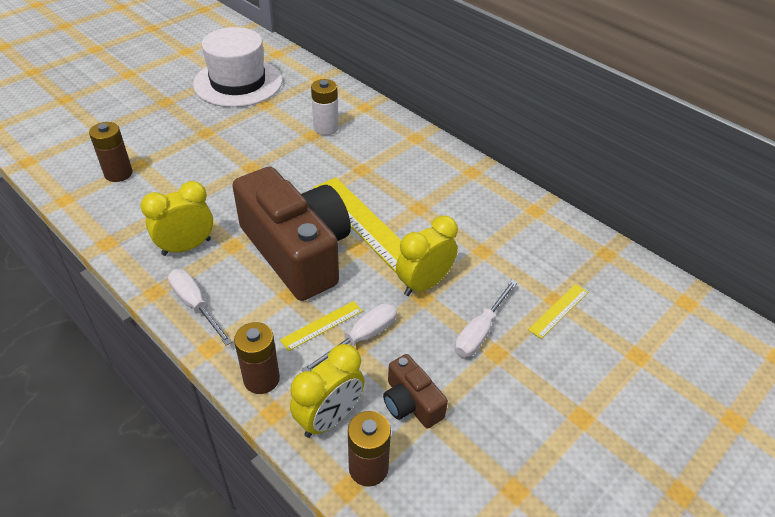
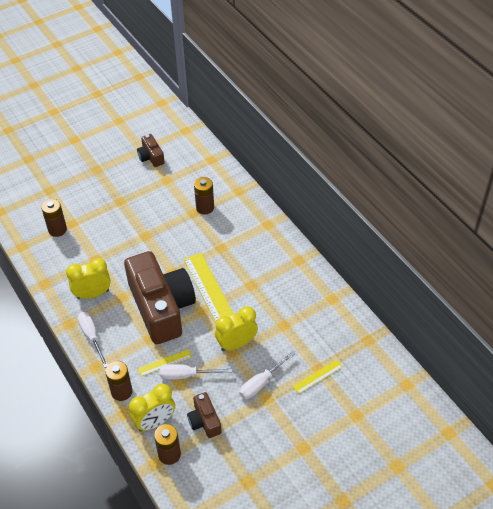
camera: 15 degrees right, 5 degrees up
white hat [193,27,282,107] -> brown camera [137,134,165,167]
white screwdriver [301,303,397,372] -> white screwdriver turned 150 degrees counterclockwise [159,364,232,379]
white battery [311,79,339,135] -> brown battery [194,177,214,214]

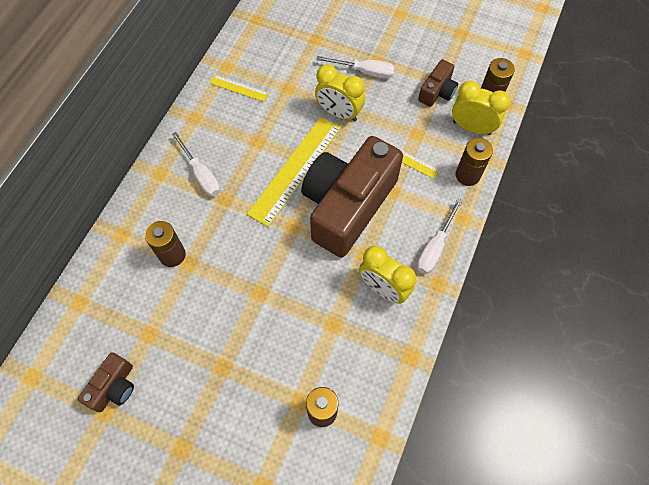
camera: 125 degrees left, 15 degrees up
white screwdriver [159,364,232,379] -> white screwdriver moved to [172,132,220,197]
yellow ruler [292,359,343,394] -> yellow ruler moved to [210,75,269,102]

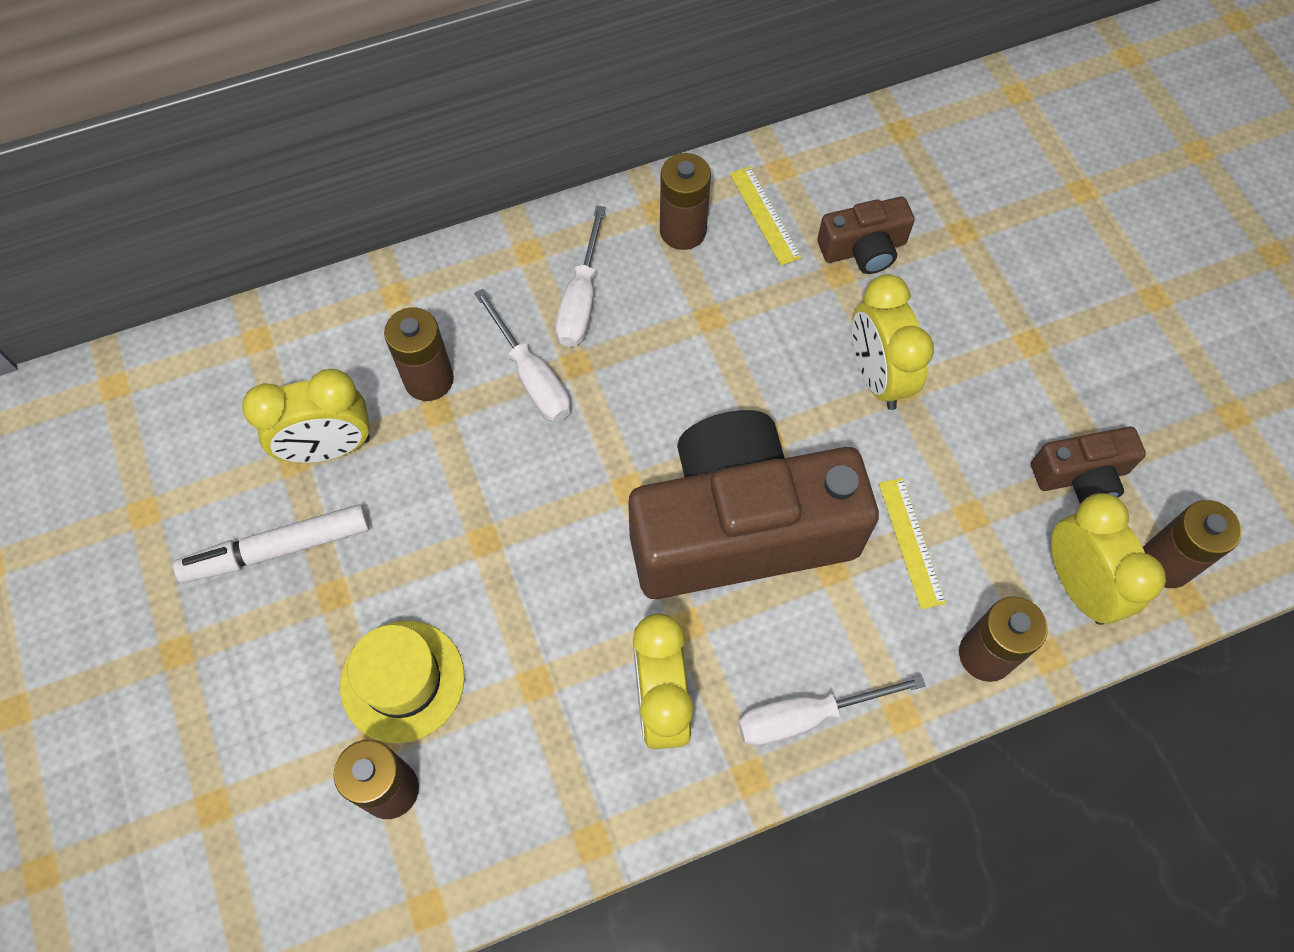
camera: 45 degrees right, 0 degrees up
brown camera [78,352,134,412] -> brown camera moved to [817,197,915,274]
yellow ruler [247,117,341,227] -> none
white screwdriver [316,56,395,79] -> white screwdriver moved to [474,289,571,422]
none -> white marker [173,504,369,583]
none -> yellow clock [242,369,370,463]
none -> yellow hat [340,620,465,743]
none -> brown battery [660,153,711,250]

